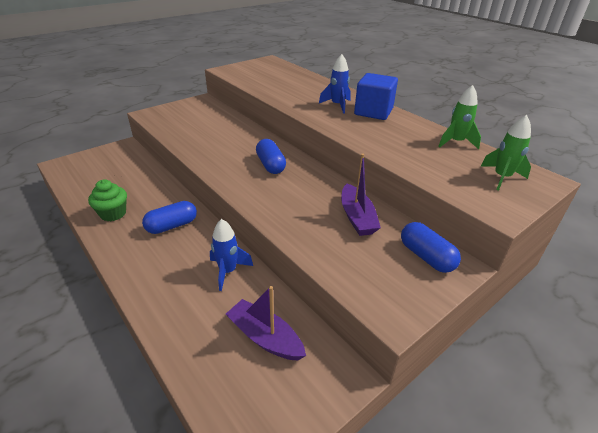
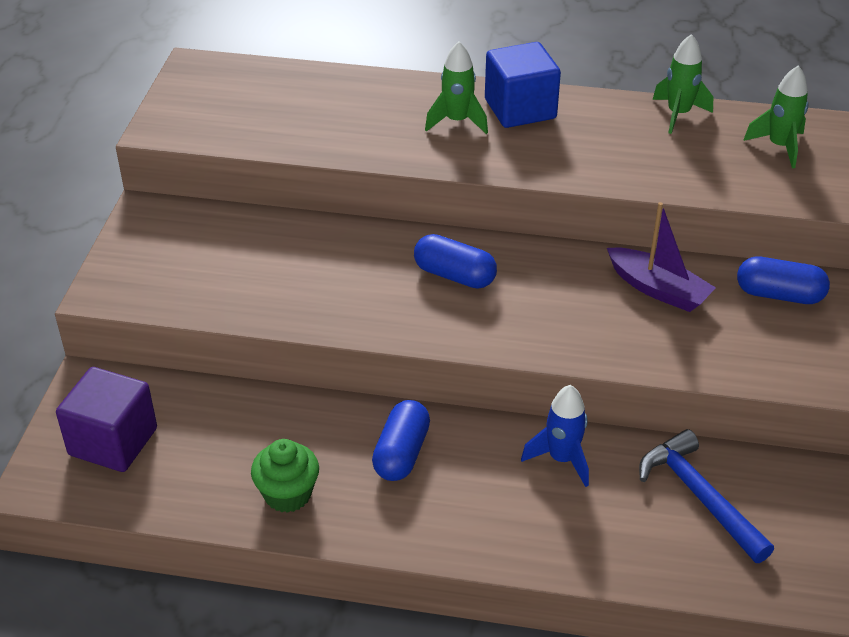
camera: 40 degrees left, 5 degrees up
purple boat [226,286,306,360] -> blue hammer [639,429,774,563]
blue rocket [319,54,351,114] -> green rocket [425,41,488,134]
none -> purple cube [56,367,157,472]

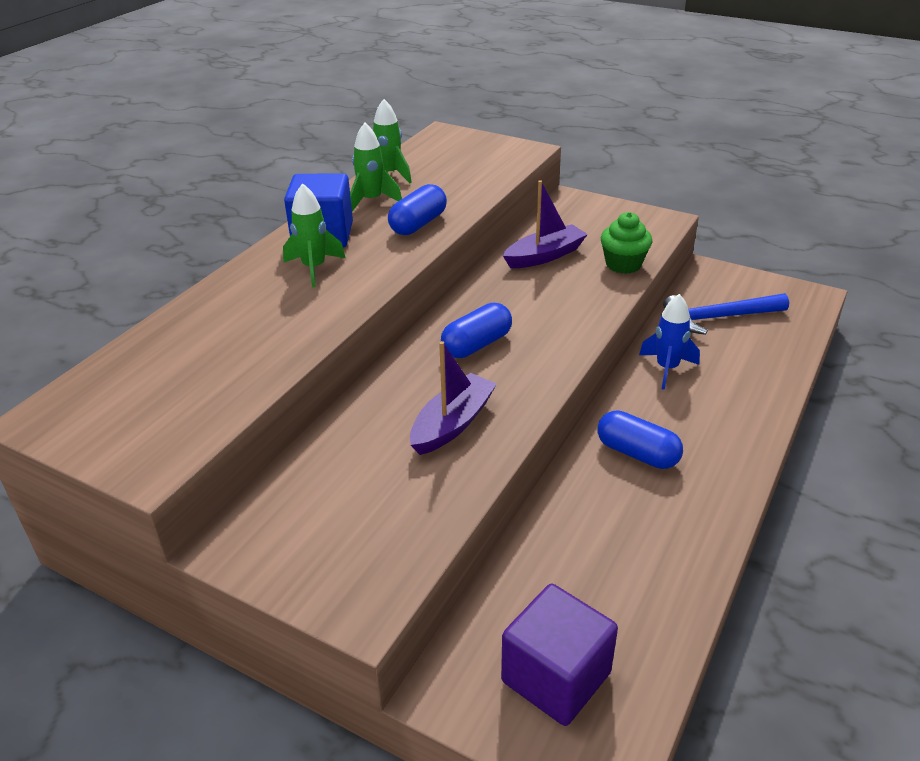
camera: 70 degrees left, 5 degrees down
green cupcake [251,439,319,513] -> green cupcake moved to [601,212,653,274]
blue capsule [737,257,830,304] -> blue capsule moved to [388,184,447,235]
green rocket [743,66,809,169] -> green rocket moved to [350,123,402,211]
none -> purple boat [410,341,497,455]

